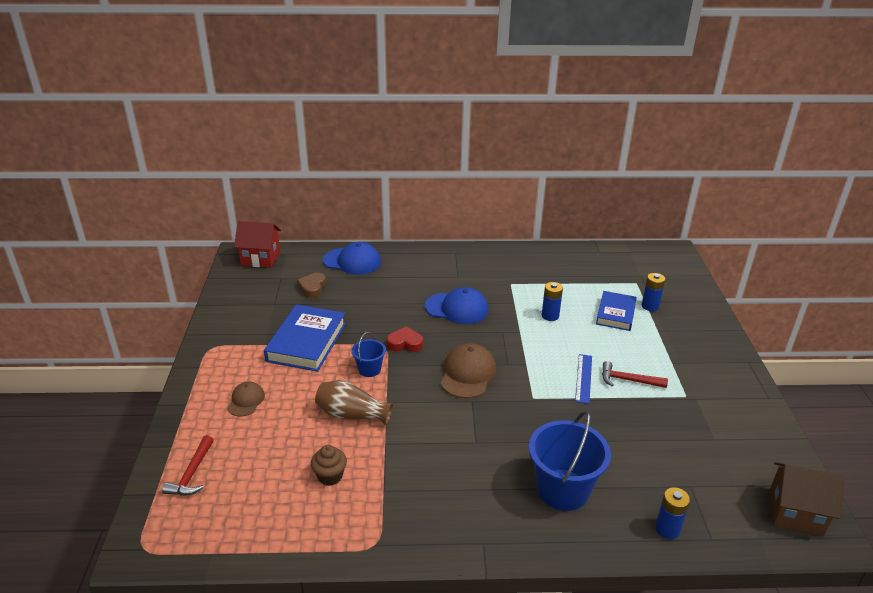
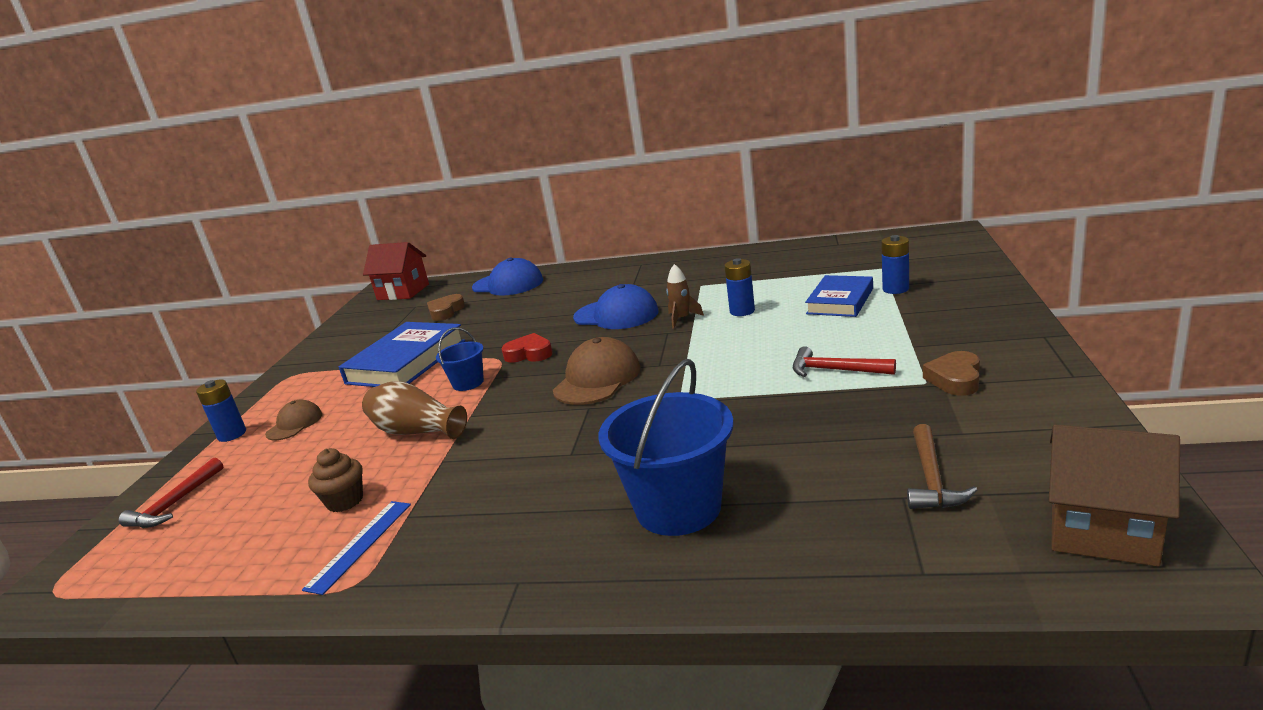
camera: 15 degrees right, 10 degrees down
blue ruler [575,354,592,404] -> blue ruler moved to [302,501,411,595]
blue battery [655,487,690,539] -> blue battery moved to [196,380,246,442]
none -> brown rocket [666,264,704,329]
none -> brown hammer [907,424,978,509]
none -> brown heart [923,351,980,396]

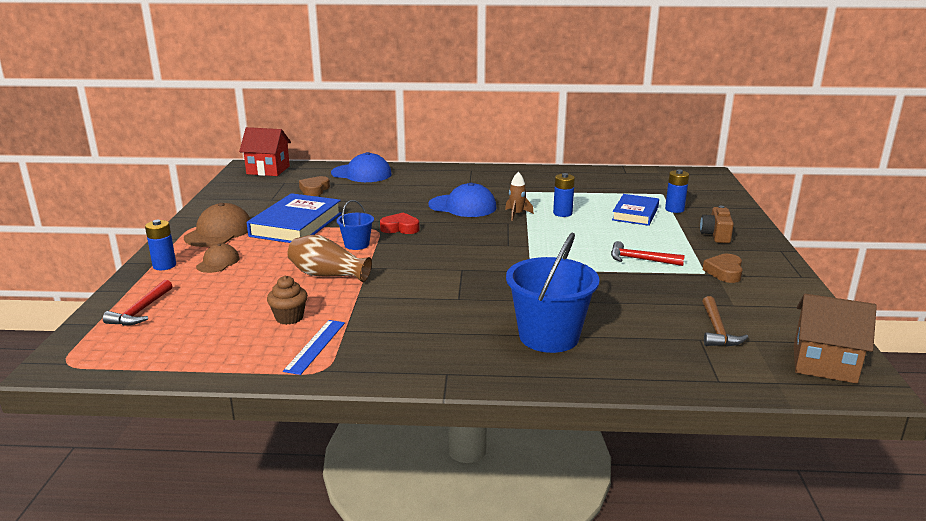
camera: 10 degrees left, 0 degrees up
brown cap [553,337,640,405] -> brown cap moved to [184,203,251,247]
none -> brown camera [700,206,734,243]

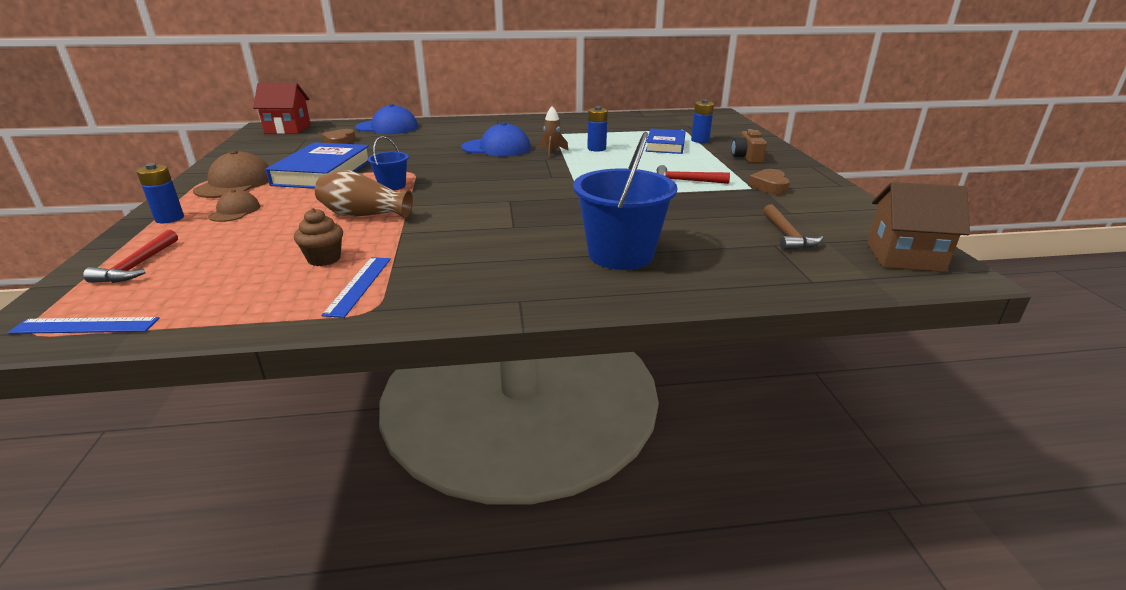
camera: 10 degrees left, 5 degrees up
red heart [380,212,419,234] -> none
none -> blue ruler [8,317,160,334]

